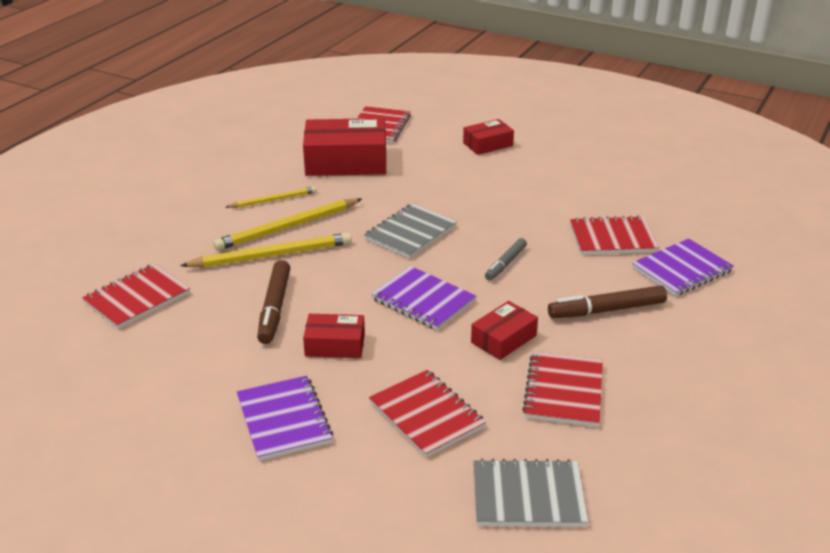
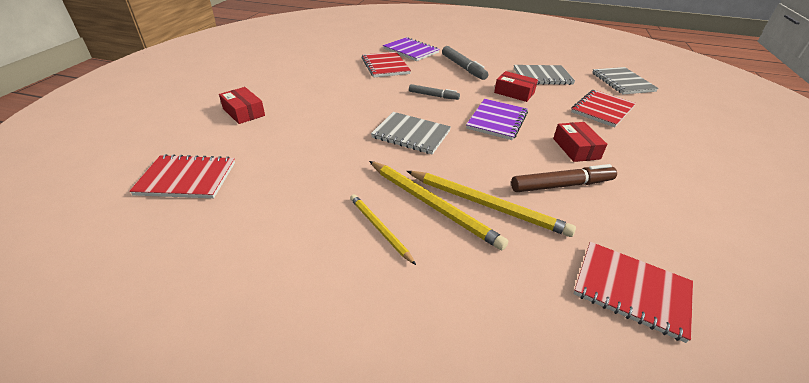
camera: 105 degrees left, 5 degrees up
yellow pencil [180,233,352,268] -> yellow pencil turned 150 degrees clockwise [407,171,576,237]
purple notebook [237,375,333,461] -> none
red box [303,118,386,176] -> none
red notebook [522,352,603,427] -> grey notebook [514,65,575,85]
brown marker [548,285,667,318] -> grey marker [442,46,488,80]

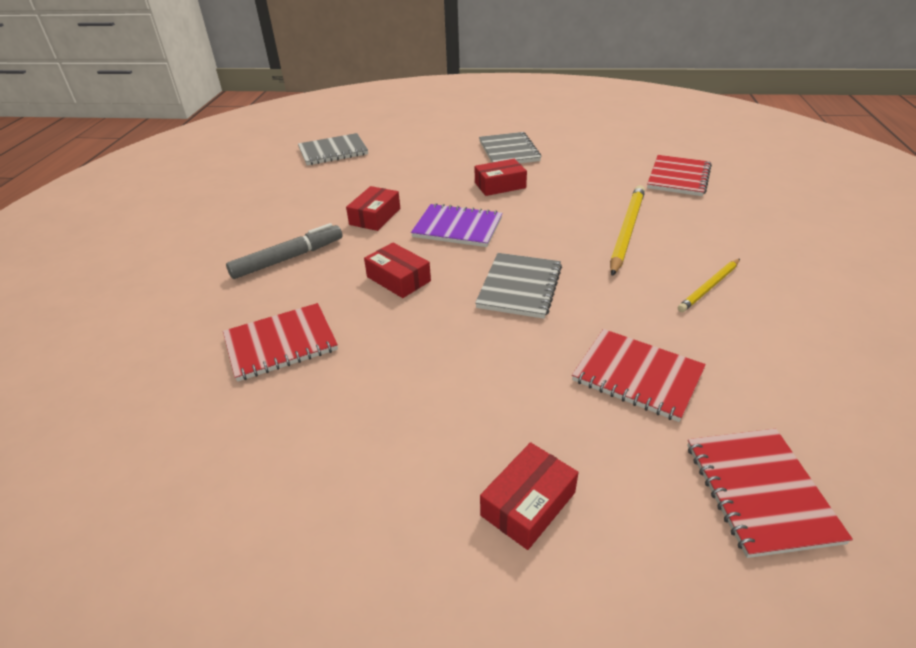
camera: 95 degrees left, 0 degrees up
yellow pencil [369,161,508,250] -> none
purple notebook [383,37,440,61] -> none
grey marker [409,84,460,100] -> red box [364,242,431,298]
brown marker [511,164,617,192] -> none
grey notebook [514,65,575,85] -> grey notebook moved to [479,132,541,163]
red notebook [571,90,636,127] -> red notebook moved to [572,329,706,422]

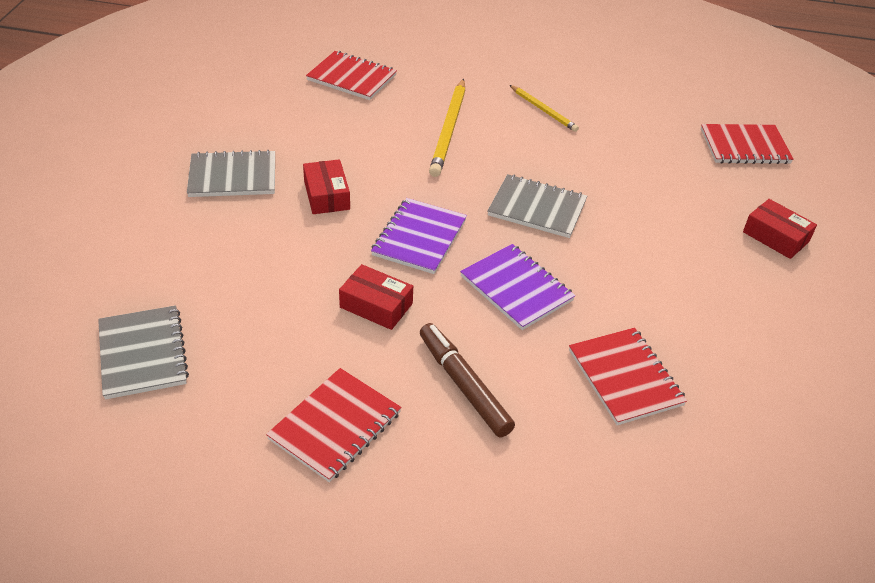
camera: 90 degrees left, 5 degrees up
grey marker [226,223,343,279] -> brown marker [420,323,515,437]
red box [364,242,431,298] -> purple notebook [460,244,575,330]
red notebook [572,329,706,422] -> red notebook moved to [266,368,402,482]
yellow pencil [610,185,645,276] -> yellow pencil turned 105 degrees counterclockwise [429,79,465,177]

